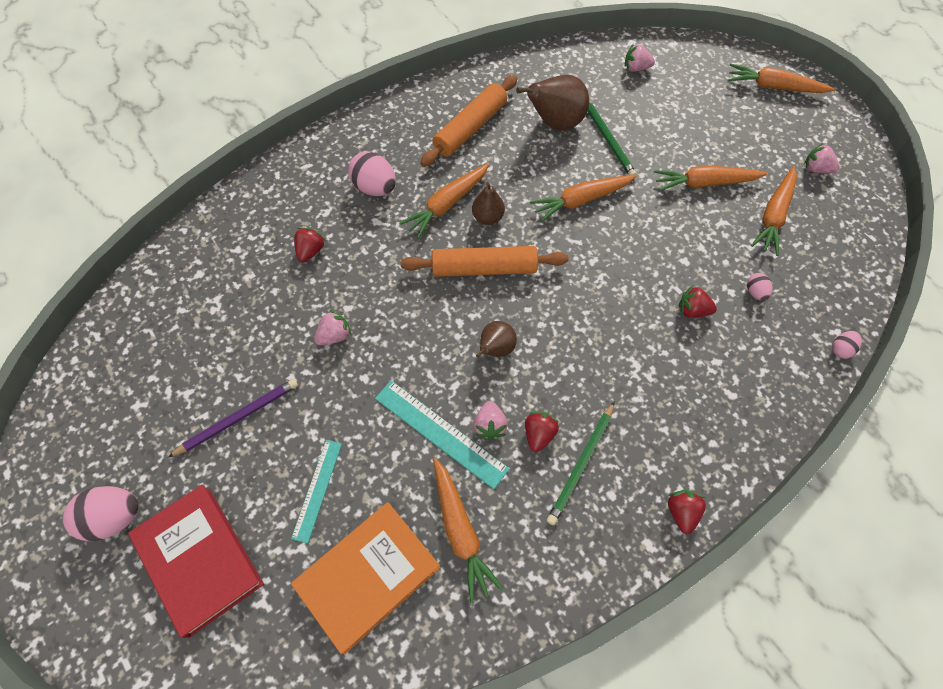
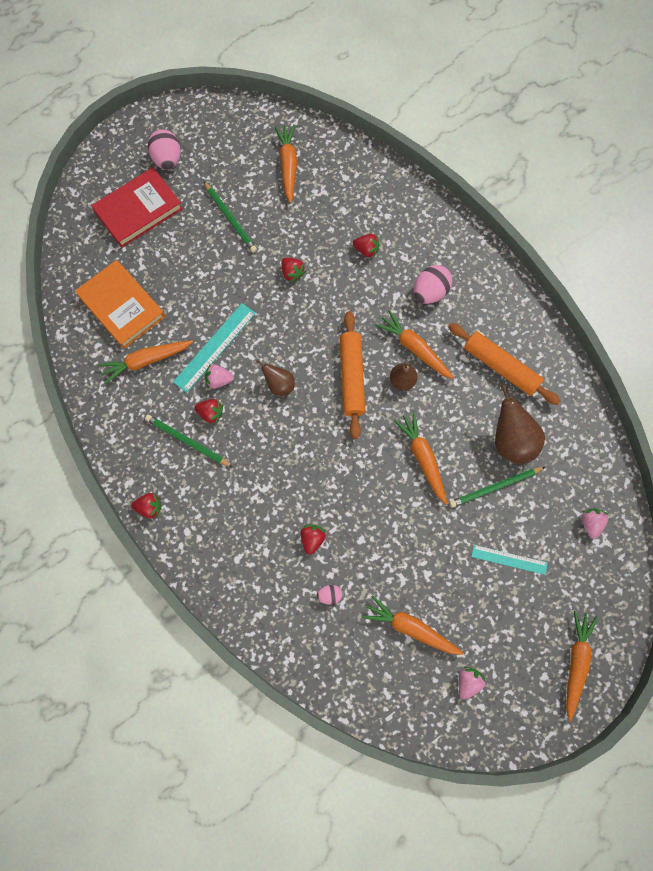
camera: 90 degrees right, 10 degrees up
purple pencil [168,379,298,457] -> green pencil [204,182,257,253]
turquoise ruler [291,440,342,544] -> turquoise ruler moved to [471,545,548,575]
pink strawberry [314,310,351,345] -> red strawberry [281,258,306,283]
orange carrot [654,165,767,192] -> orange carrot moved to [274,125,297,204]
pink egg [832,331,862,359] -> none

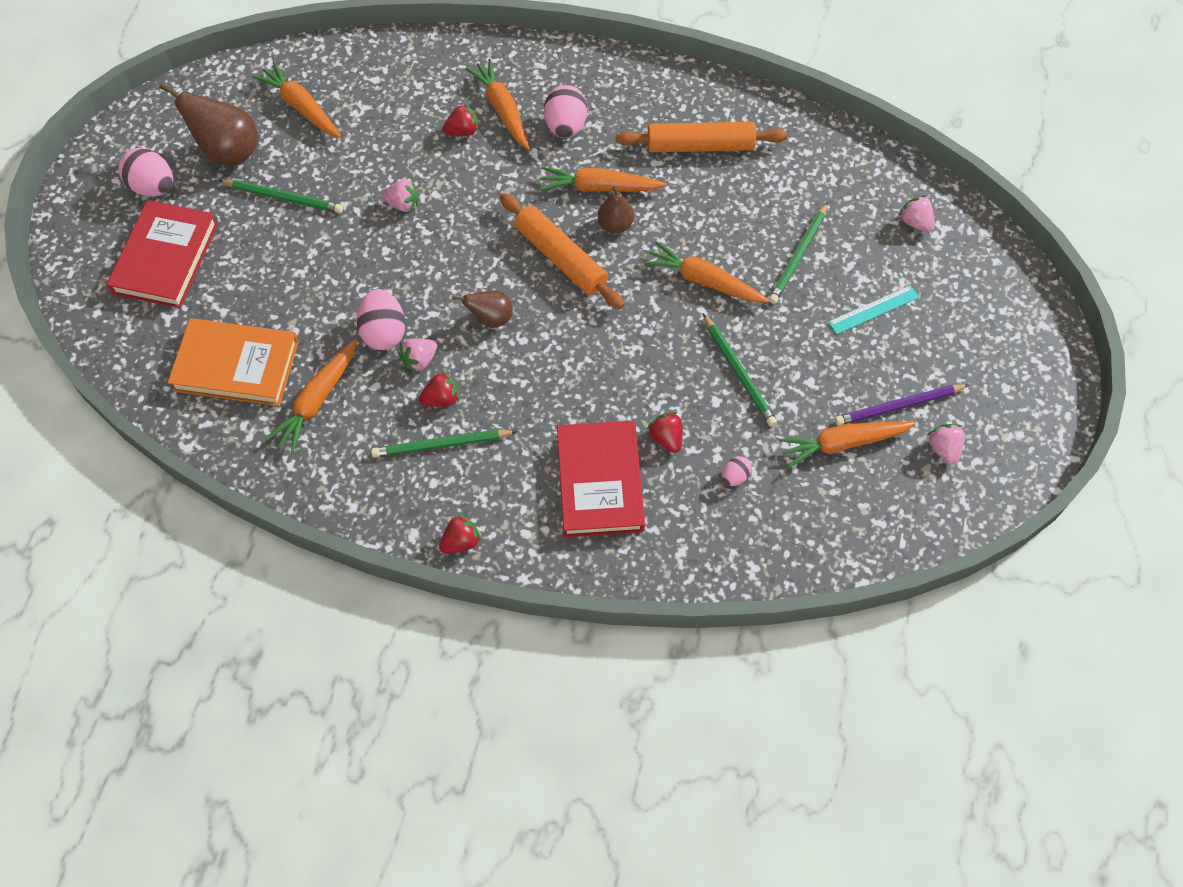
camera: 40 degrees left, 10 degrees down
turquoise ruler [173,303,256,393] -> pink egg [357,289,406,350]
red strawberry [281,258,306,283] -> pink strawberry [382,180,419,212]
brown pear [495,385,545,464] -> brown pear moved to [159,82,259,166]
orange carrot [566,610,598,721] -> orange carrot moved to [465,59,530,150]
none -> red book [557,421,645,537]
none -> green pencil [703,314,777,426]
none -> purple pencil [835,384,969,426]

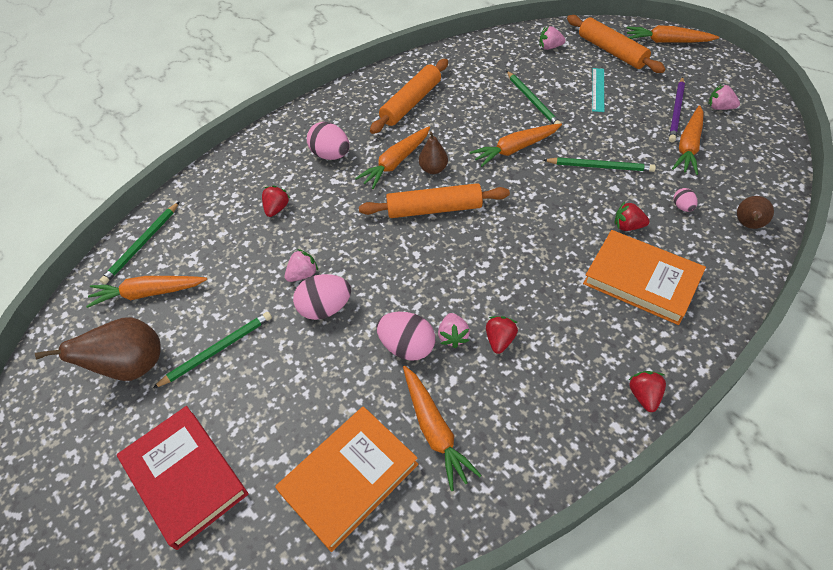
camera: 50 degrees left, 10 degrees down
pink egg [118,148,173,197] -> pink egg moved to [293,274,351,320]
green pencil [371,429,517,458] -> green pencil moved to [100,202,179,284]
brown pear [452,290,513,328] -> brown pear moved to [737,196,774,229]
orange carrot [465,59,530,150] -> orange carrot moved to [627,25,719,43]
red book [557,421,645,537] -> orange book [583,230,706,325]
none -> orange rolling pin [567,15,665,73]

